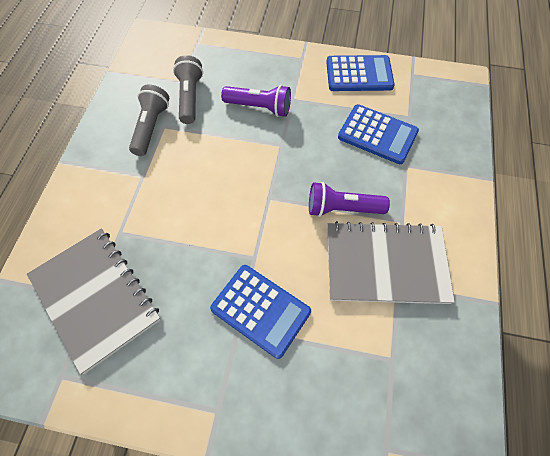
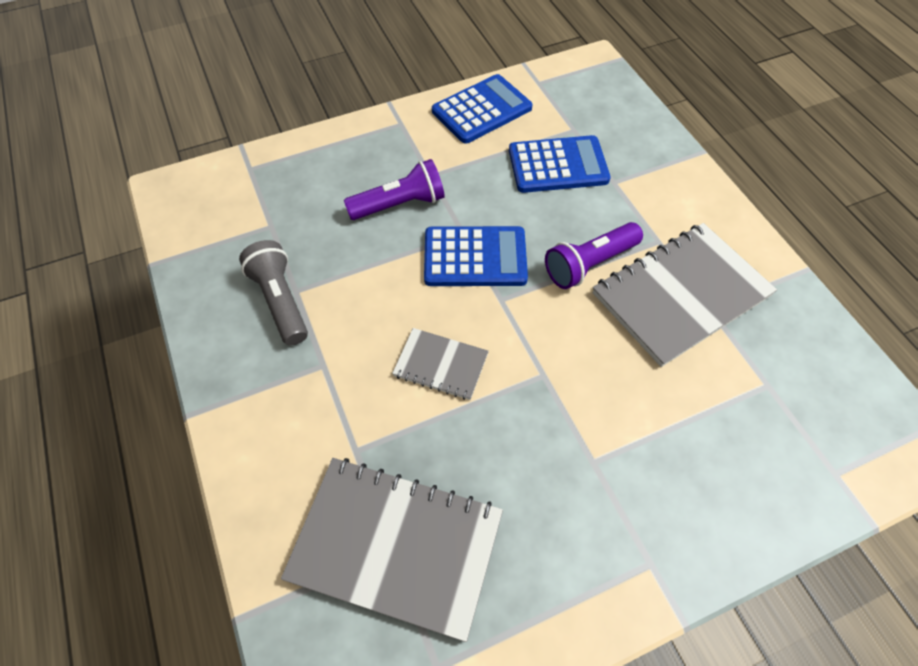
camera: 35 degrees left, 5 degrees down
grey flashlight [173,55,203,124] -> none
blue calculator [210,265,311,359] -> blue calculator moved to [424,226,528,286]
none -> grey notebook [392,328,489,400]

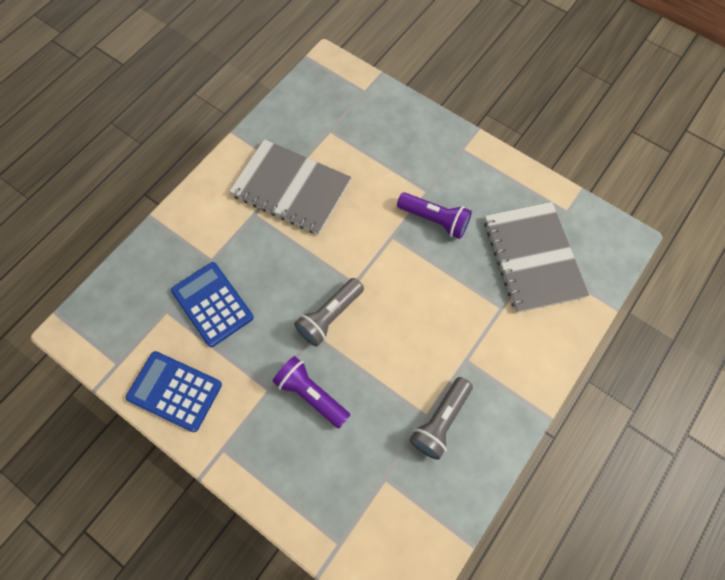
camera: 120 degrees left, 10 degrees up
grey notebook [392,328,489,400] -> none
blue calculator [424,226,528,286] -> grey flashlight [294,278,364,347]
purple flashlight [545,222,643,289] -> purple flashlight moved to [397,192,472,239]

